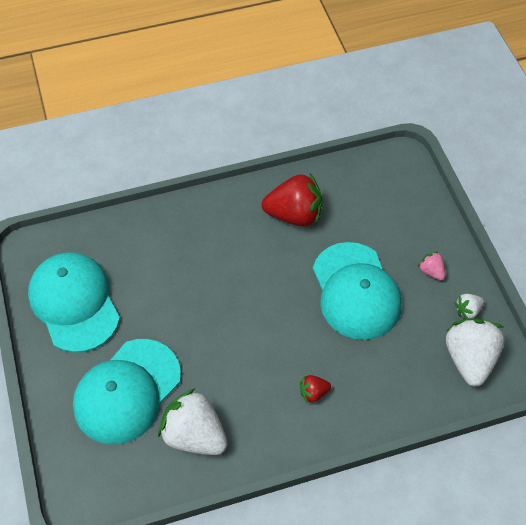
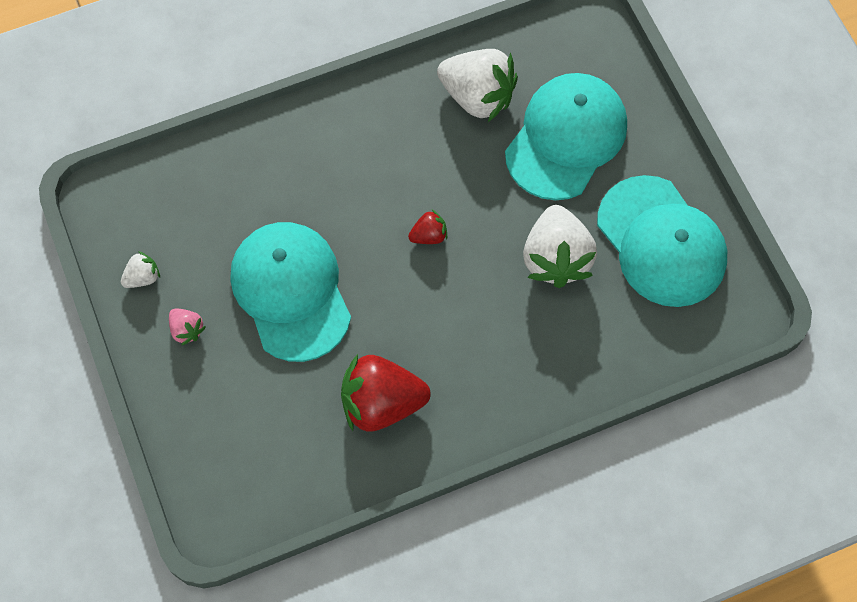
camera: 175 degrees right, 10 degrees up
red strawberry [300,375,331,403] -> red strawberry moved to [408,210,447,244]
white strawberry [446,318,505,386] -> white strawberry moved to [523,205,597,288]

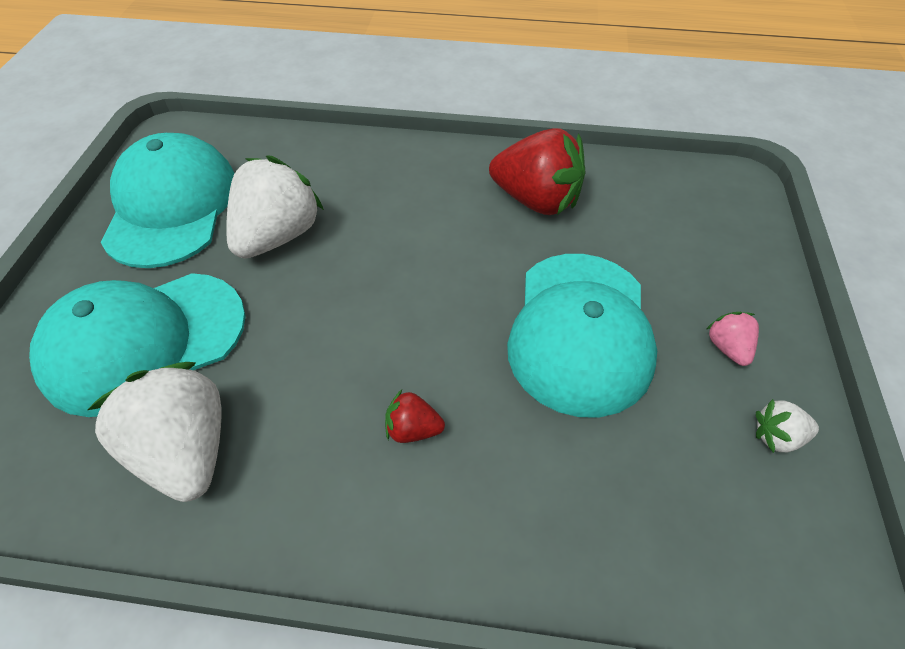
camera: 150 degrees left, 15 degrees down
red strawberry [408,210,447,244] -> red strawberry moved to [385,390,445,443]

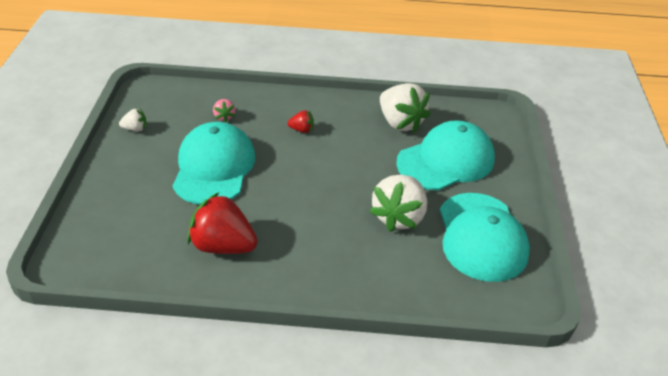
camera: 175 degrees right, 10 degrees down
pink strawberry [707,312,759,366] -> pink strawberry moved to [213,99,235,122]

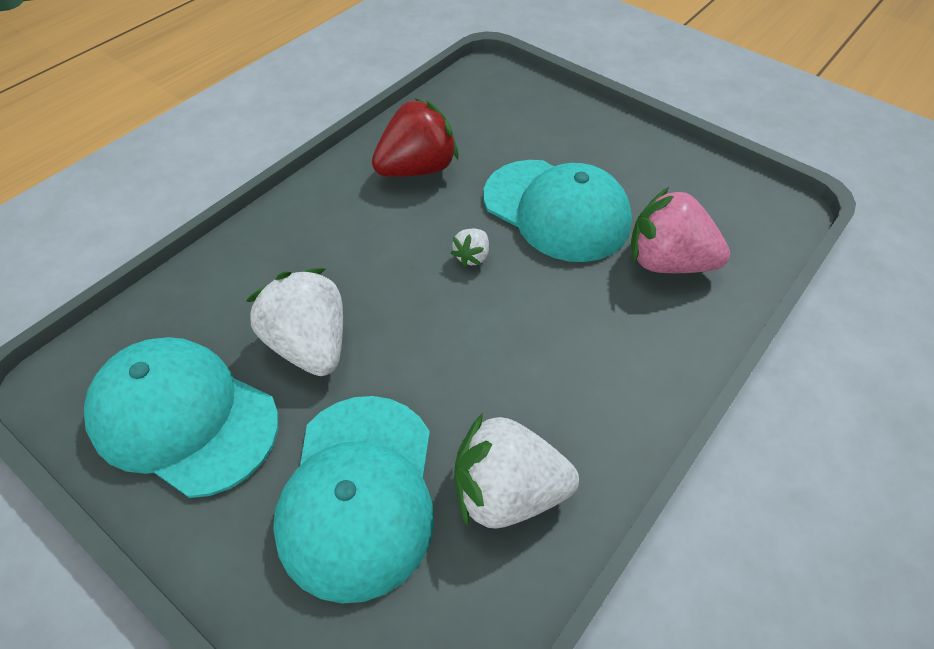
camera: 125 degrees right, 10 degrees up
white strawberry [119,109,147,131] -> white strawberry moved to [451,229,489,267]
pink strawberry [213,99,235,122] -> pink strawberry [631,187,730,273], size x2.15
red strawberry [287,110,314,133] -> none

